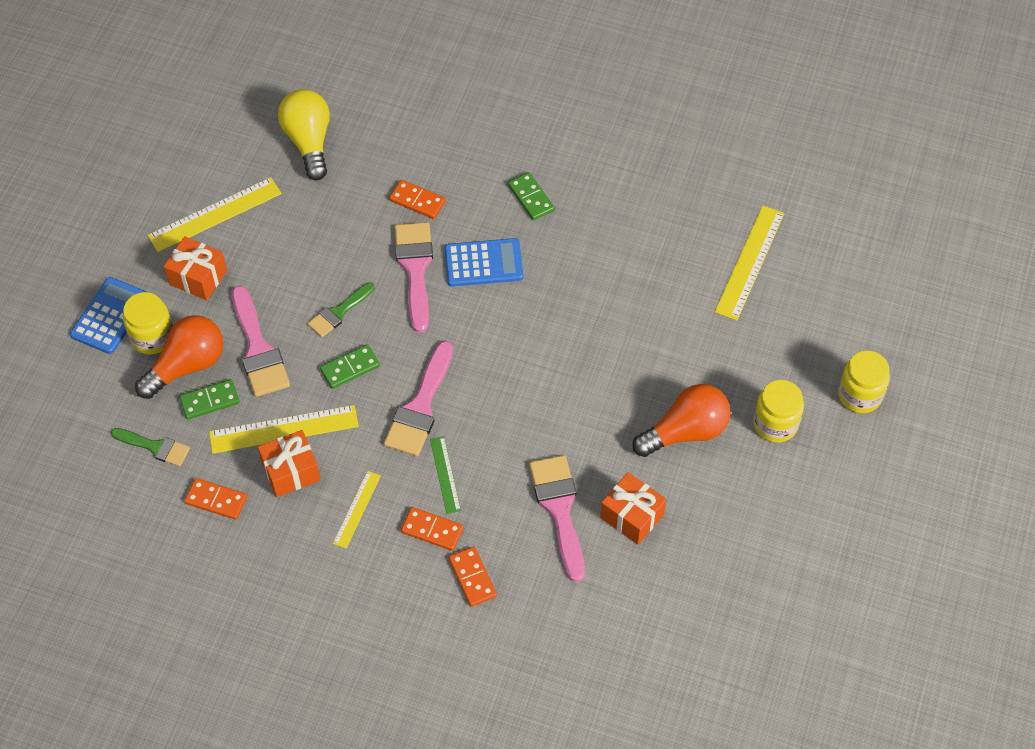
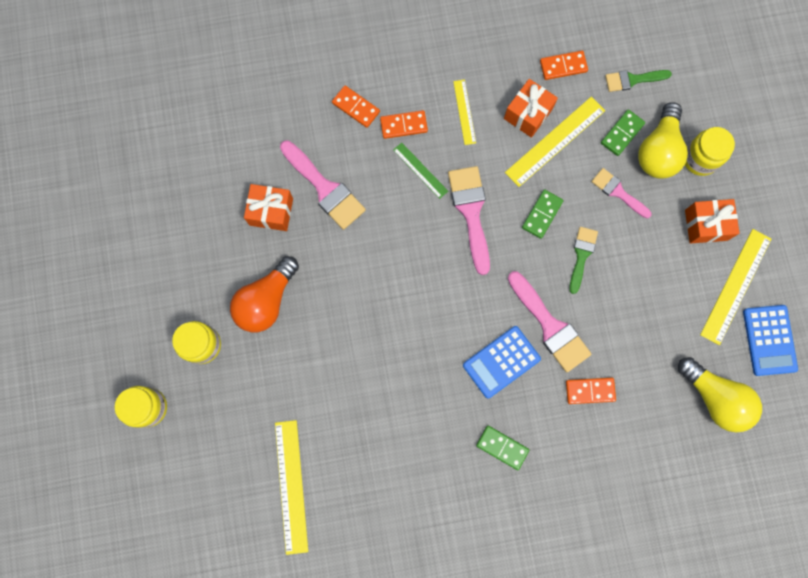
camera: 150 degrees right, 20 degrees up
blue calculator [70,277,147,354] -> blue calculator moved to [743,305,798,376]
orange light bulb [135,315,223,399] -> yellow light bulb [638,102,688,179]
pink brush [232,286,290,397] -> pink brush [591,168,652,219], size x0.61

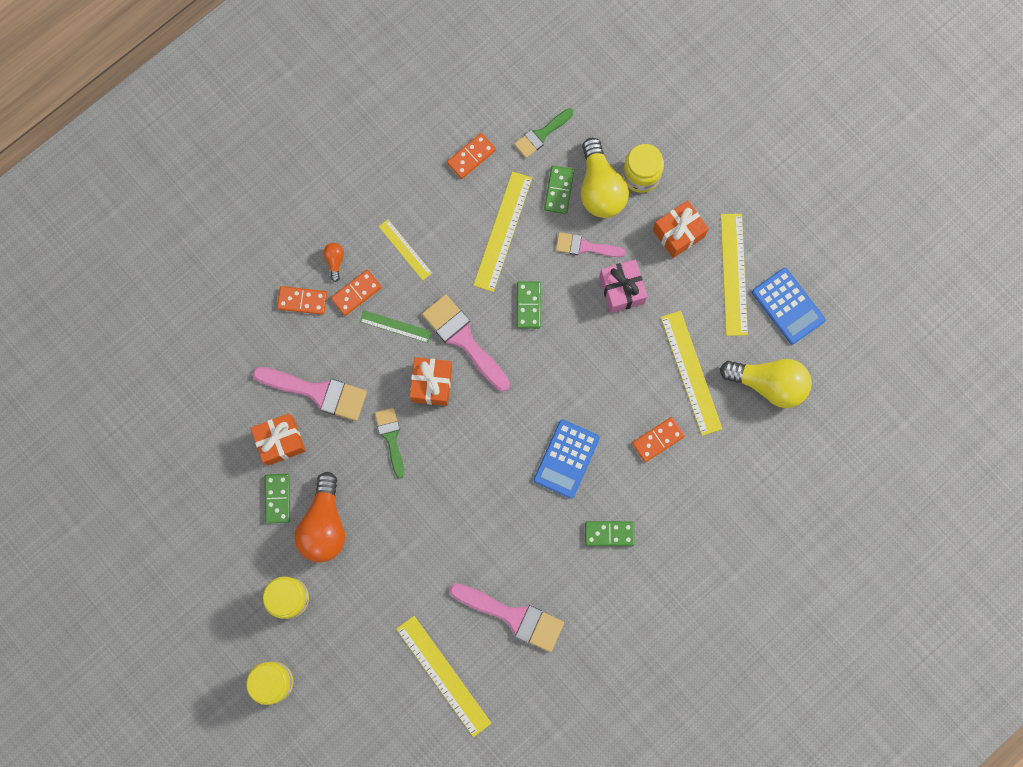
camera: 30 degrees left, 0 degrees up
orange gift [504,79,558,138] -> orange gift moved to [409,357,452,406]
pink brush [508,271,591,372] -> pink brush moved to [450,583,564,652]
green brush [569,227,598,294] -> green brush moved to [375,408,404,479]
none -> green domino [265,474,290,524]
none -> orange light bulb [323,243,344,282]
none -> pink gift [599,259,648,313]
none -> yellow ruler [661,311,722,436]

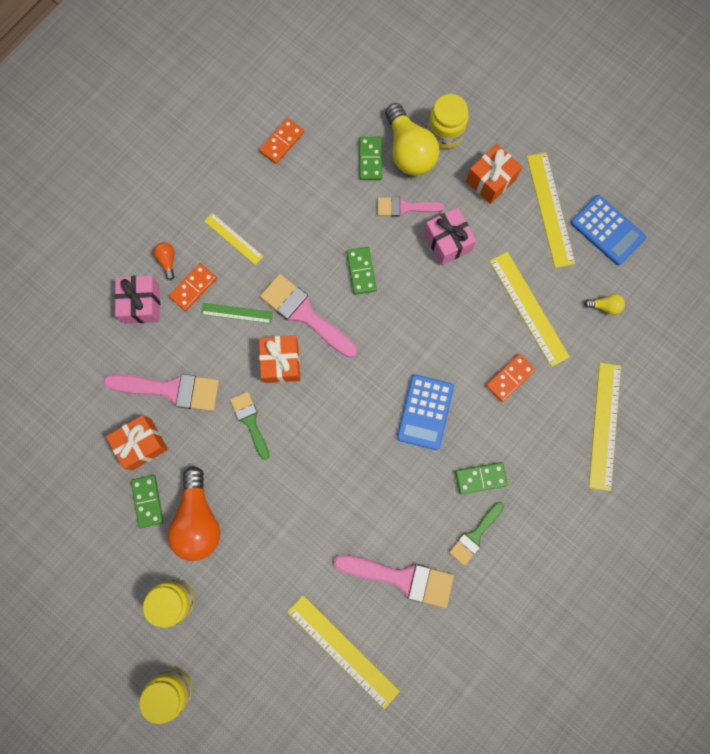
camera: 10 degrees left, 0 degrees up
orange domino [277,286,327,315] -> pink gift [115,276,160,324]
yellow ruler [473,171,532,292] -> yellow ruler moved to [589,363,621,491]
green brush [514,108,573,158] -> green brush moved to [449,502,504,566]
yellow light bulb [720,359,812,408] -> yellow light bulb [584,294,625,315], size x0.43

